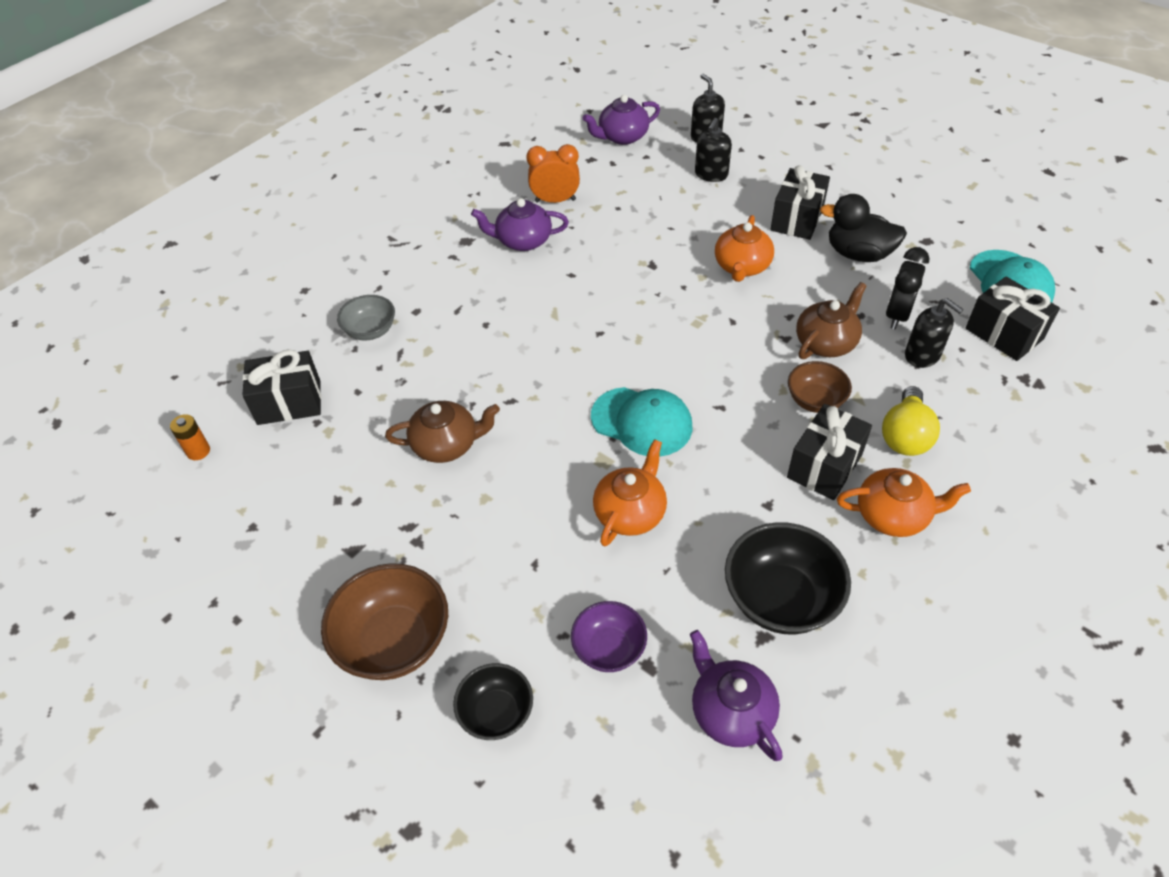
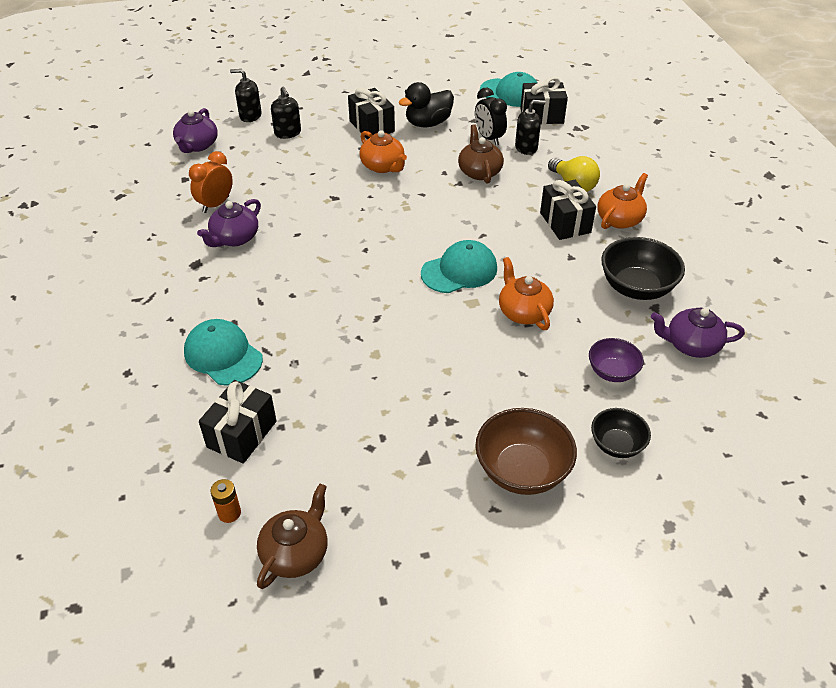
camera: 55 degrees left, 5 degrees down
grey bowl [337,295,395,341] -> turquoise cap [184,319,263,386]
brown teapot [385,401,500,463] -> brown teapot moved to [257,484,328,589]
brown bowl [788,361,852,413] -> none

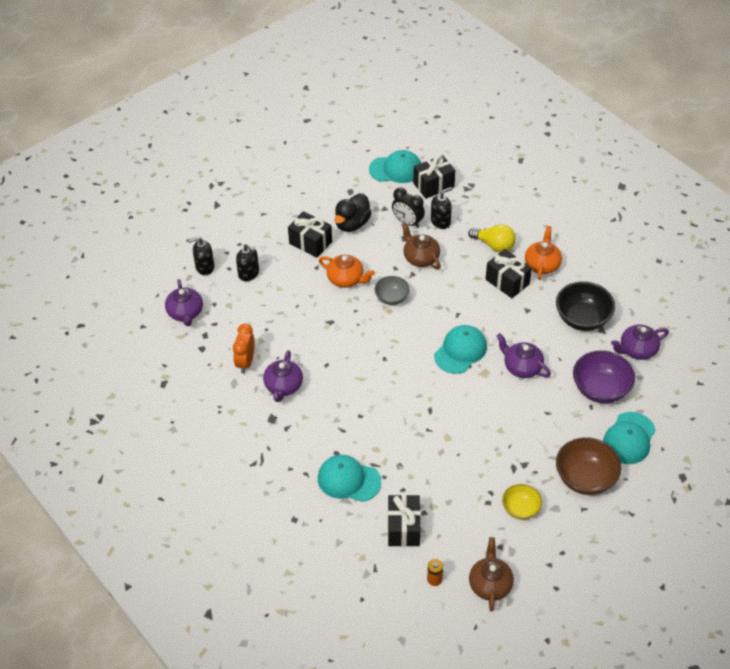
camera: 25 degrees left, 5 degrees up
orange teapot [499,257,554,330] -> purple teapot [497,333,551,378]
purple bowl [589,338,644,382] -> purple bowl [573,350,635,403], size x1.65
black bowl [591,408,651,458] -> turquoise cap [603,412,656,464]
none -> grey bowl [375,276,410,305]
none -> yellow bowl [502,484,542,520]

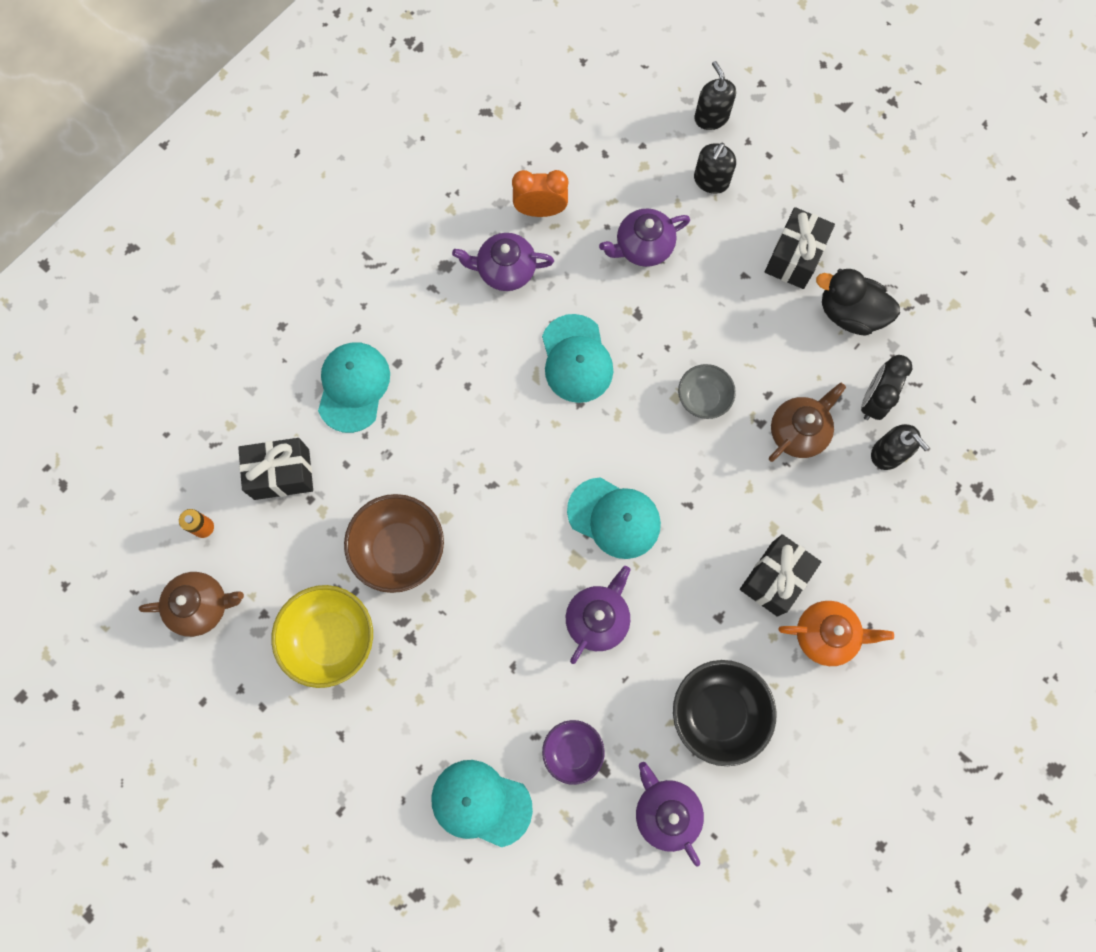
camera: 80 degrees right, 25 degrees up
purple teapot [165,279,203,326] -> purple teapot moved to [599,208,690,267]
orange teapot [319,255,375,288] -> none
turquoise cap [369,150,421,183] -> turquoise cap moved to [542,314,613,403]
black gift [413,155,456,199] -> none
yellow light bulb [468,224,516,252] -> none
yellow bowl [502,484,542,520] -> yellow bowl [271,585,373,688], size x1.65
brown bowl [556,437,621,495] -> brown bowl moved to [344,494,444,593]
purple bowl [573,350,635,403] -> purple bowl [542,720,605,785], size x0.61

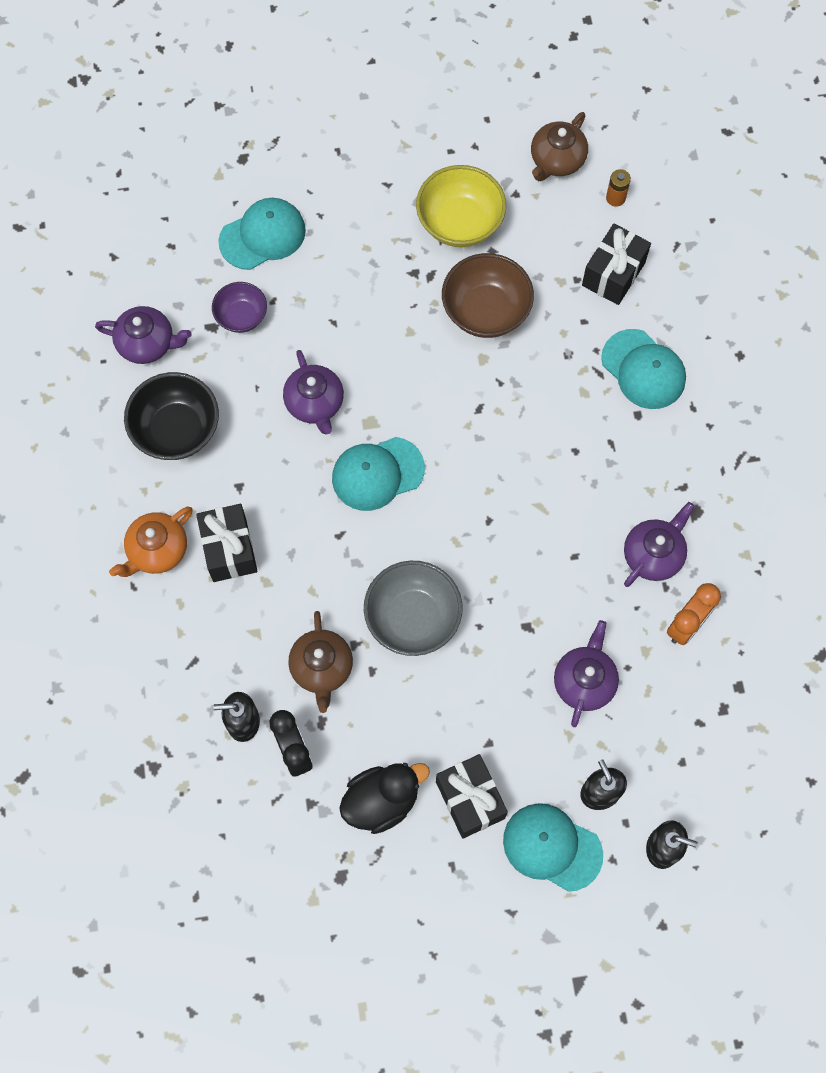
camera: 130 degrees right, 5 degrees down
turquoise cap [542,314,613,403] -> turquoise cap moved to [503,803,603,892]
grey bowl [678,364,736,419] -> grey bowl [364,561,463,656], size x1.65

